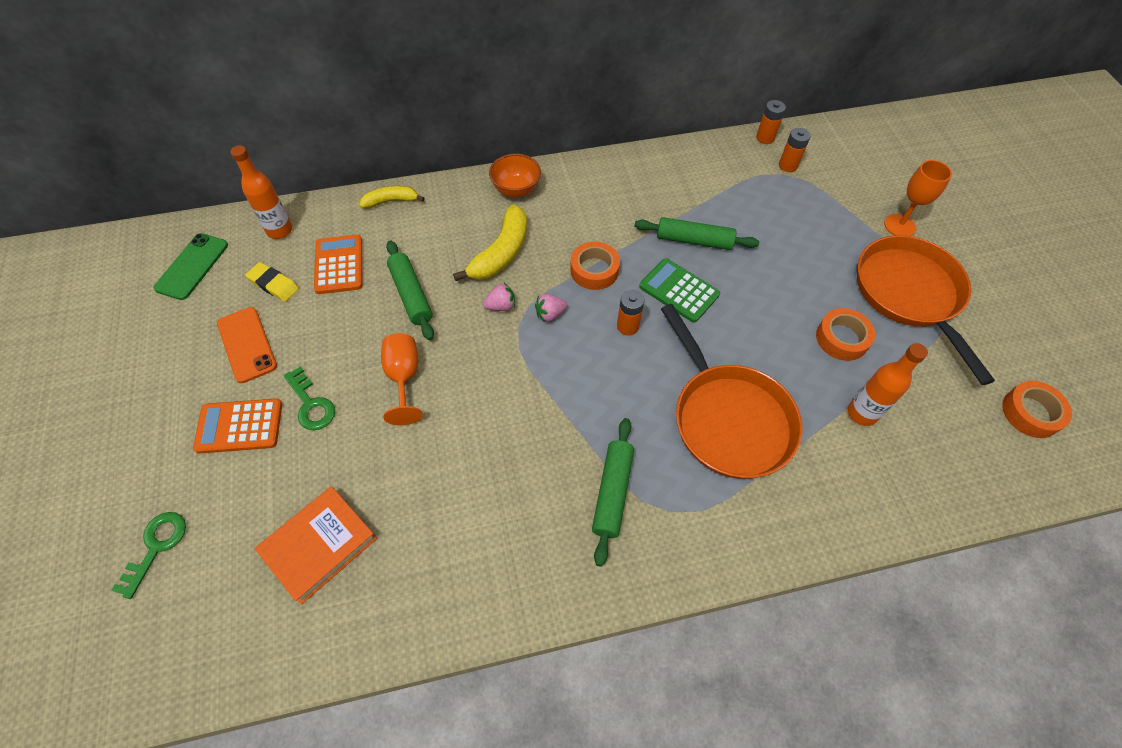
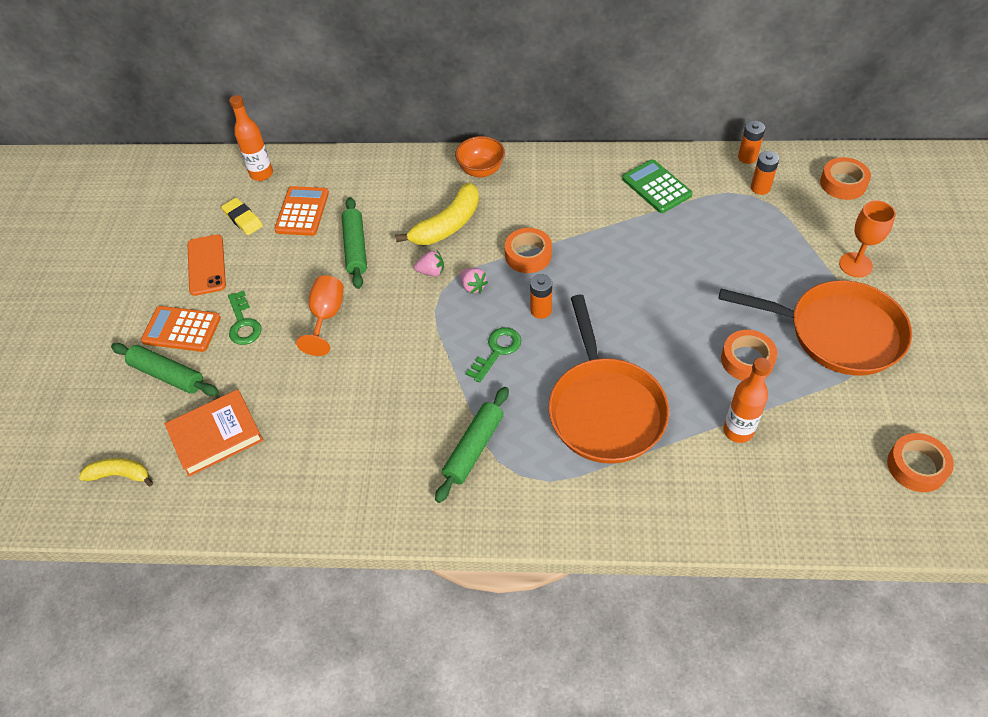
camera: 20 degrees right, 5 degrees down
green key [111,512,186,599] -> green key moved to [466,327,521,383]
green phone [153,233,228,300] -> none
yellow banana [359,186,425,208] -> yellow banana moved to [79,458,153,486]
pink strawberry [535,294,567,322] -> pink strawberry turned 120 degrees counterclockwise [460,268,488,294]
green rolling pin [634,217,759,250] -> green rolling pin moved to [111,343,219,396]
green calculator [639,258,720,323] -> green calculator moved to [622,159,693,213]
orange pan [857,235,995,385] -> orange pan turned 105 degrees clockwise [718,280,912,375]
none -> orange tape [820,157,871,200]

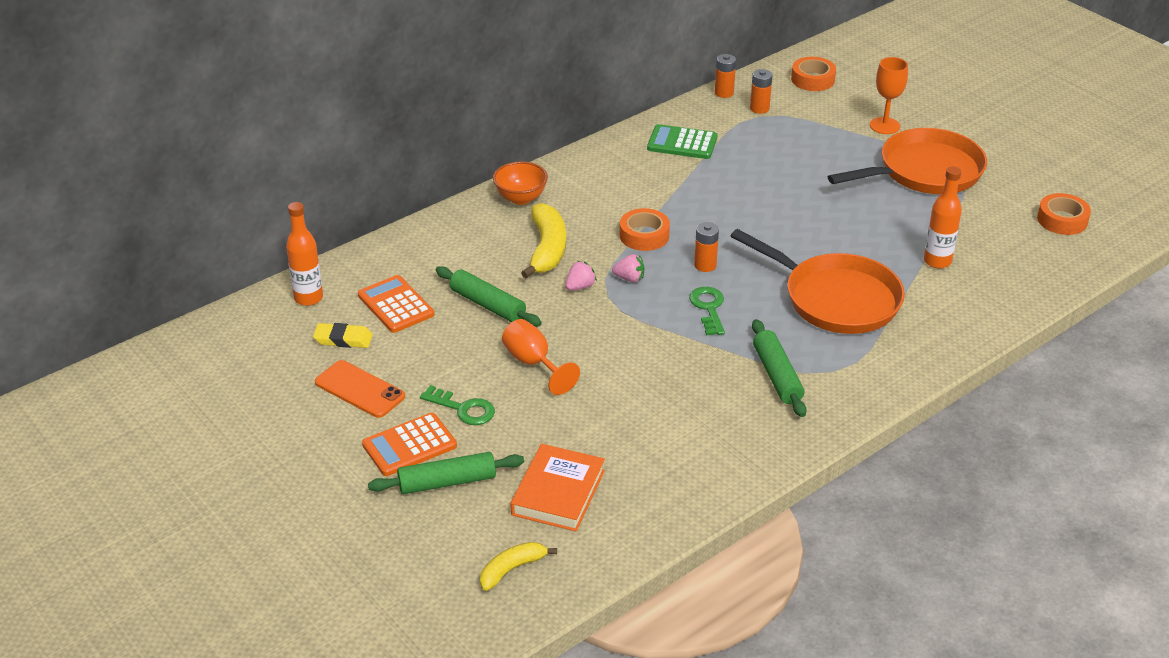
camera: 45 degrees left, 15 degrees down
orange tape [721,330,778,381] -> none

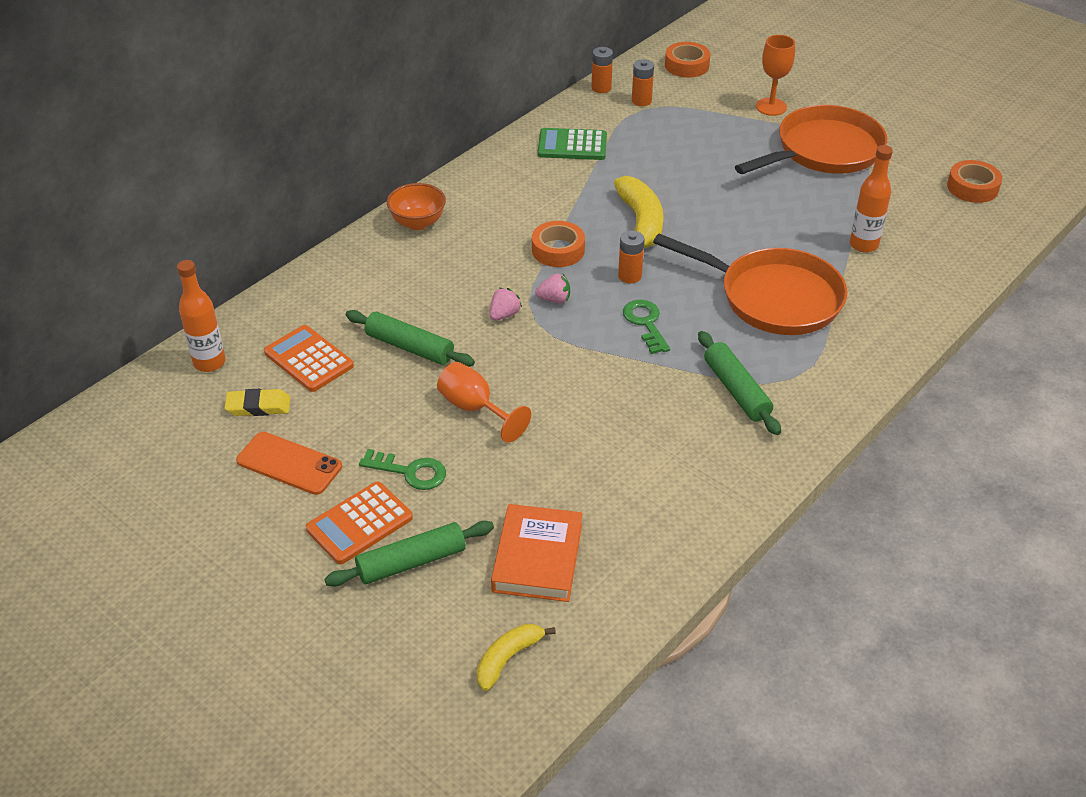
camera: 10 degrees left, 5 degrees up
yellow banana [521,203,566,278] -> yellow banana moved to [614,176,663,248]

